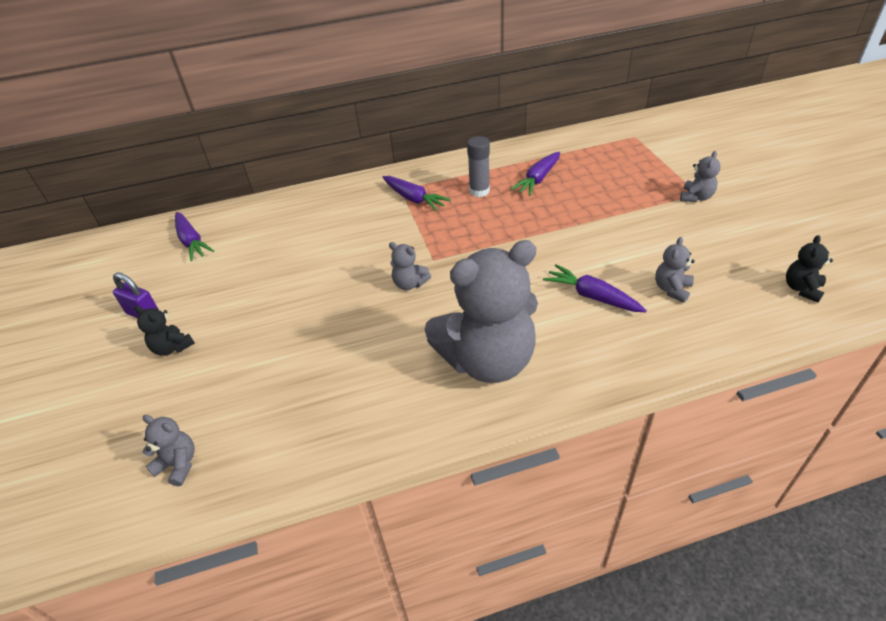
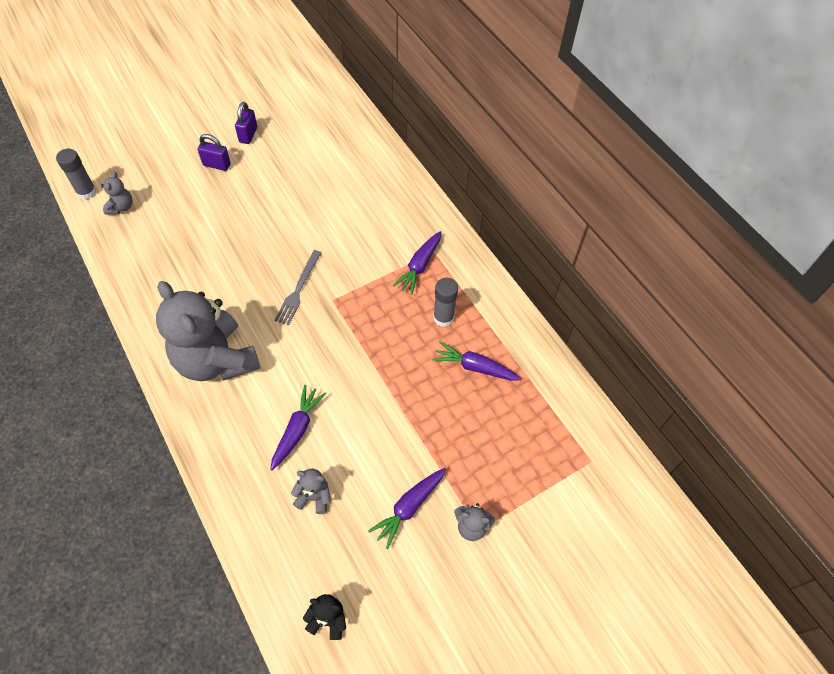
camera: 70 degrees right, 15 degrees up
black teddy bear [135,306,195,356] -> purple padlock [198,134,231,171]
purple carrot [175,212,214,261] -> purple carrot moved to [368,468,446,549]
grey teddy bear [389,242,431,290] -> grey fork [274,250,322,325]
none -> grey glue stick [56,149,96,200]

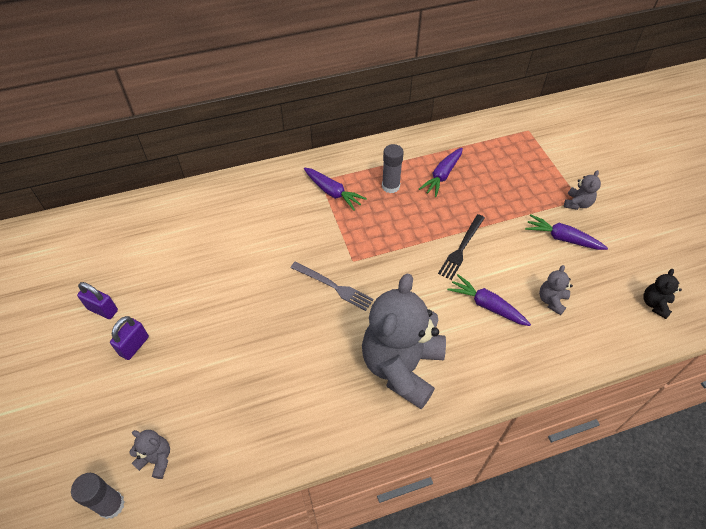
camera: 75 degrees left, 5 degrees down
grey teddy bear [156,281,260,381] -> grey teddy bear turned 135 degrees clockwise [362,273,446,409]
purple carrot [368,468,446,549] -> purple carrot turned 150 degrees clockwise [525,214,608,250]
none -> black fork [438,214,485,280]

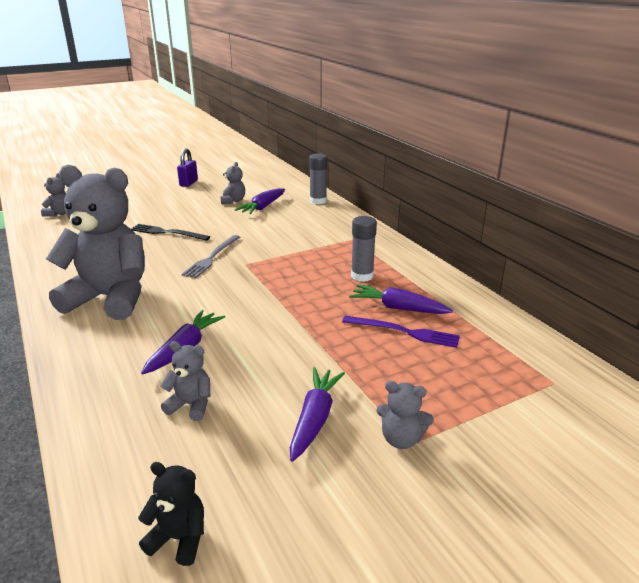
camera: 80 degrees right, 25 degrees down
grey glue stick [71,473,125,519] -> grey glue stick moved to [309,153,327,204]
purple padlock [110,316,149,360] -> none
purple carrot [304,168,367,211] -> purple carrot moved to [235,188,285,214]
black fork [438,214,485,280] -> black fork moved to [131,224,210,241]
none -> grey teddy bear [220,162,245,204]
none -> purple fork [342,316,460,348]

